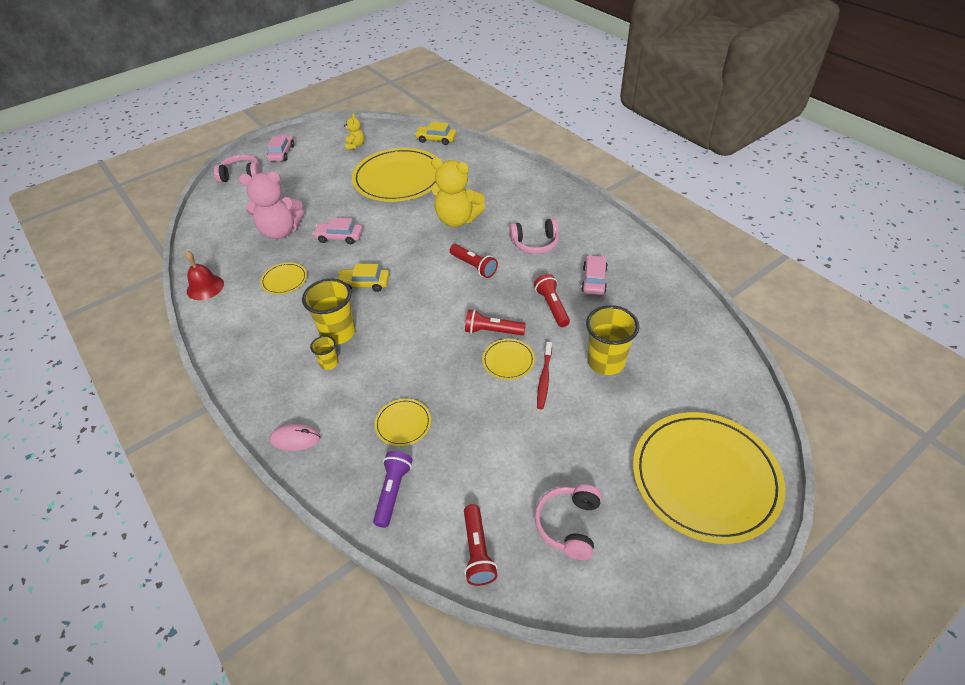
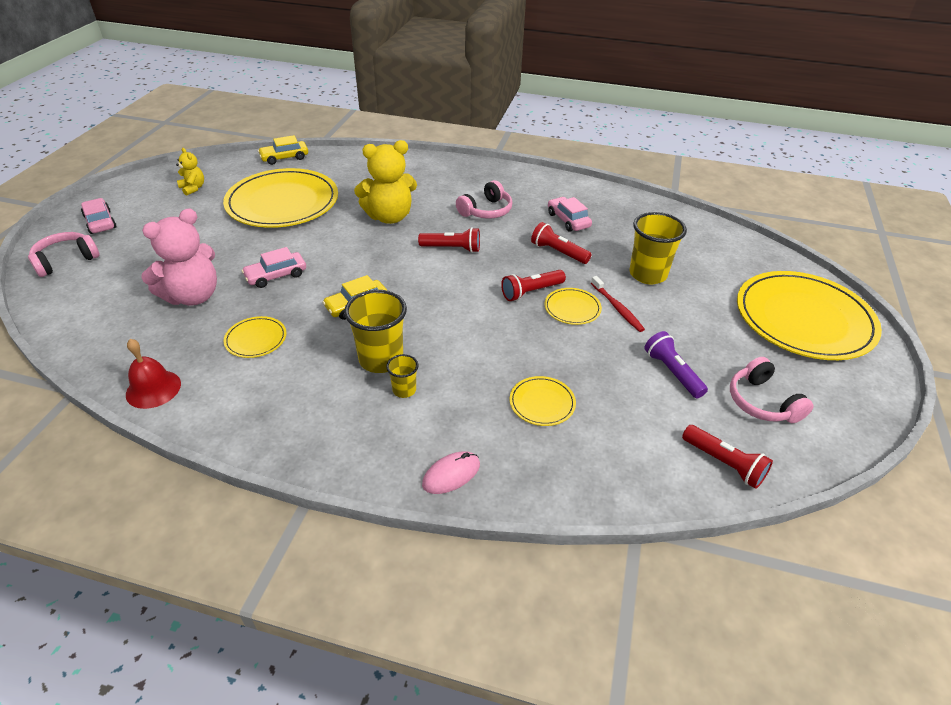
camera: 40 degrees left, 5 degrees down
purple flashlight [373,451,412,528] -> purple flashlight moved to [644,331,708,398]

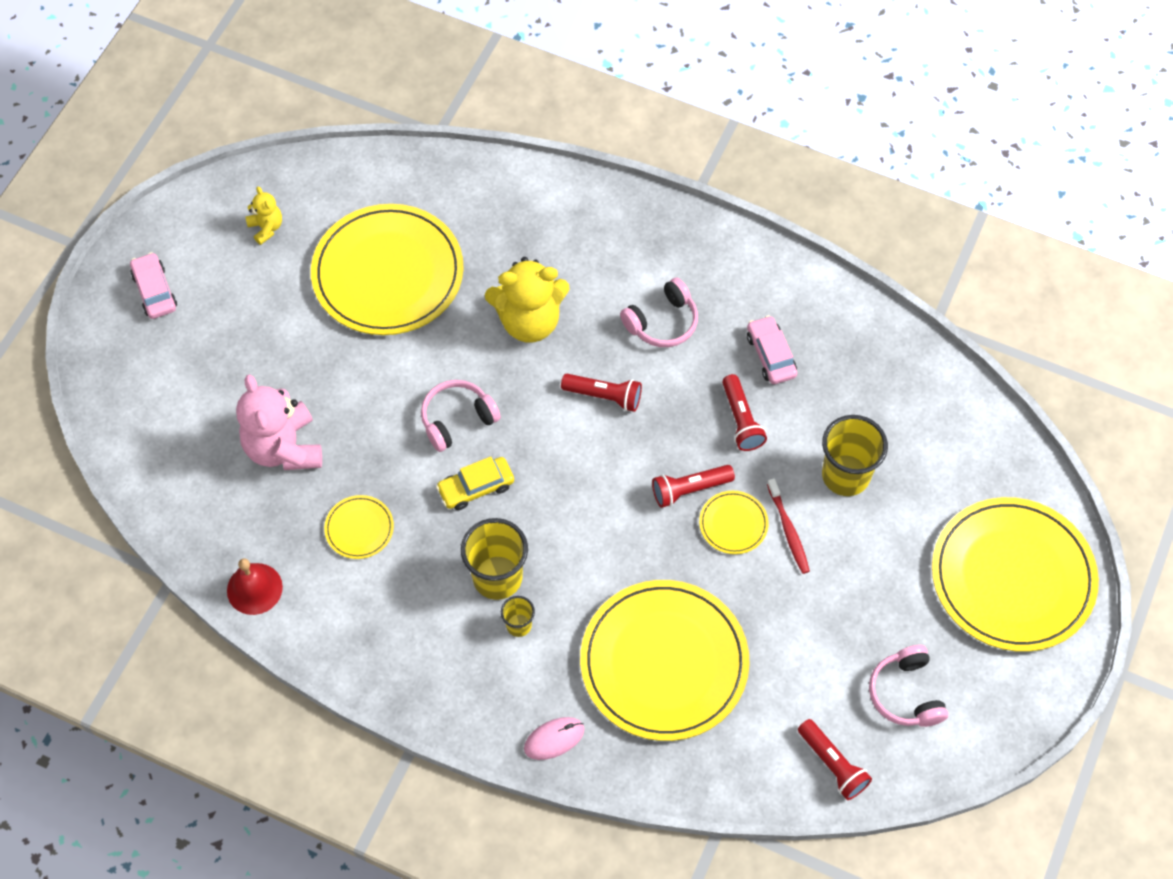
camera: 10 degrees right, 20 degrees up
pink headphones [28,232,100,277] -> pink headphones moved to [421,380,501,452]
pink teddy bear [141,208,217,306] -> pink teddy bear turned 105 degrees clockwise [236,374,322,470]
pink car [241,247,306,288] -> none
yellow car [258,135,308,165] -> none
yellow plate [509,376,576,426] -> yellow plate [580,580,750,741], size x2.35
red flashlight [531,222,592,264] -> red flashlight turned 150 degrees counterclockwise [722,374,767,451]
purple flashlight [644,331,708,398] -> none

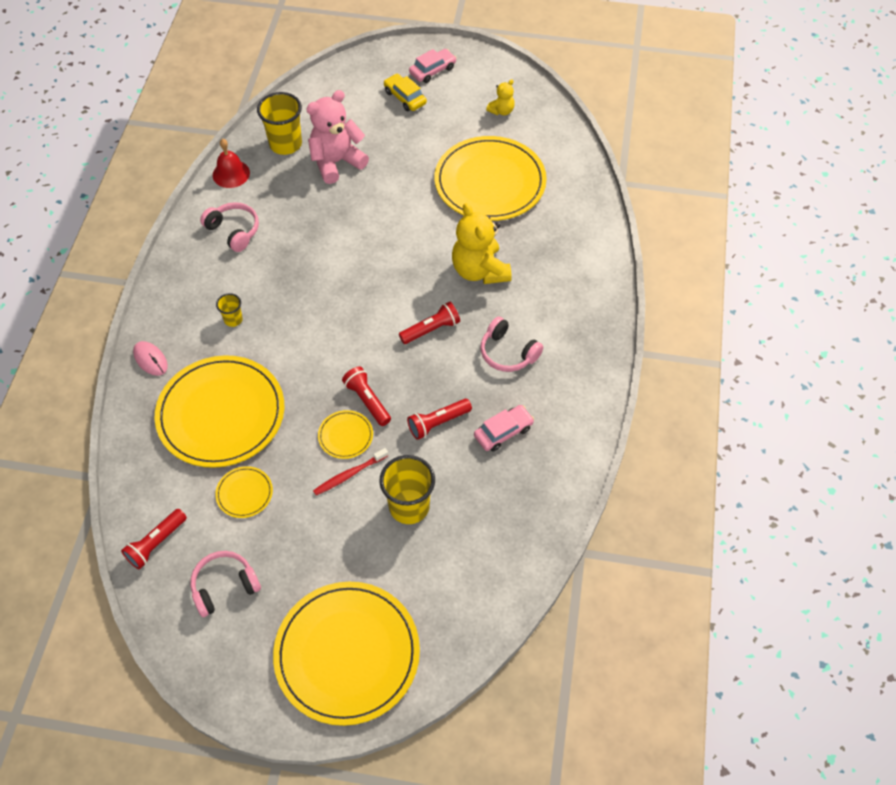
camera: 75 degrees right, 5 degrees down
yellow plate [324,495,394,559] -> yellow plate moved to [215,466,273,518]
pink headphones [421,380,501,452] -> pink headphones moved to [200,202,259,252]
yellow car [436,457,514,510] -> yellow car moved to [384,74,427,111]
yellow cup [461,518,528,600] -> yellow cup moved to [257,92,302,155]
red flashlight [561,374,642,412] -> red flashlight turned 120 degrees counterclockwise [399,301,460,344]

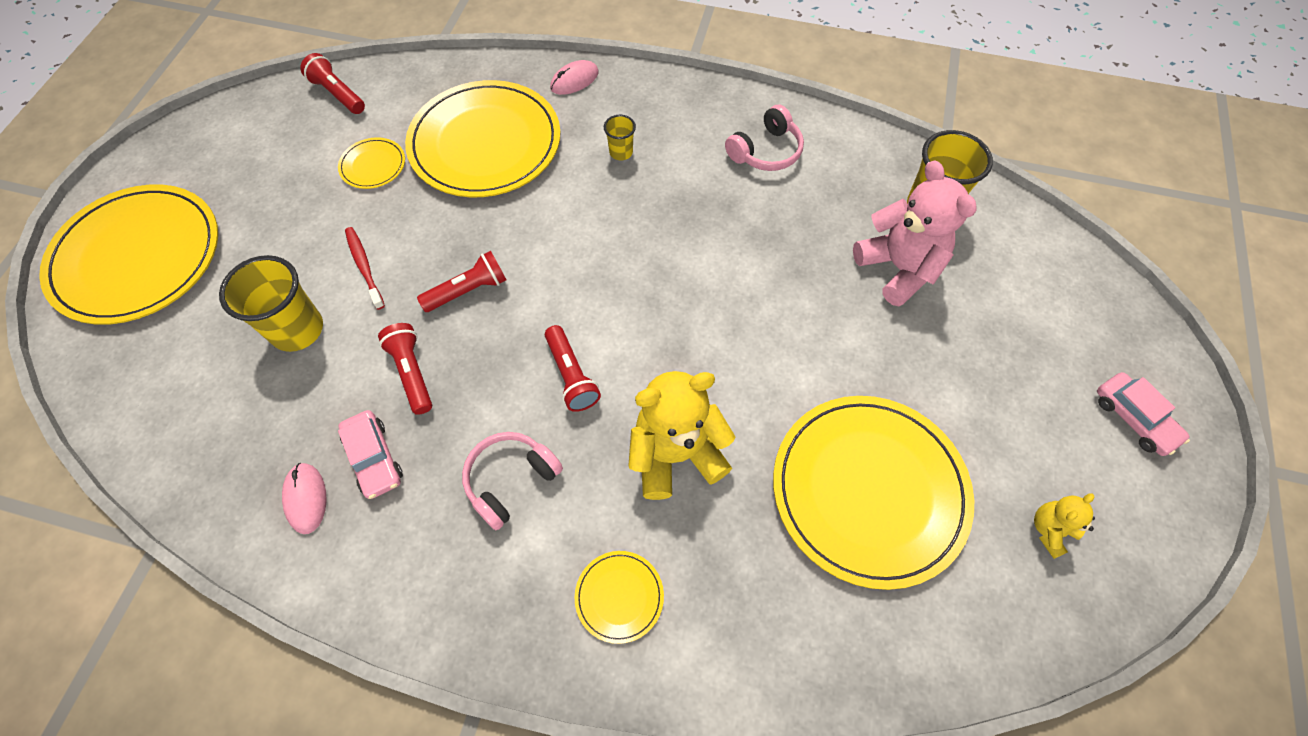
camera: 95 degrees right, 5 degrees up
pink headphones [190,551,261,617] -> none
red bell [213,139,250,188] -> none
yellow plate [318,410,373,459] -> yellow plate moved to [574,551,664,644]
yellow car [384,74,427,111] -> none
yellow teddy bear [486,79,515,115] -> yellow teddy bear turned 90 degrees clockwise [1034,493,1095,559]
none -> pink mouse [282,463,327,534]

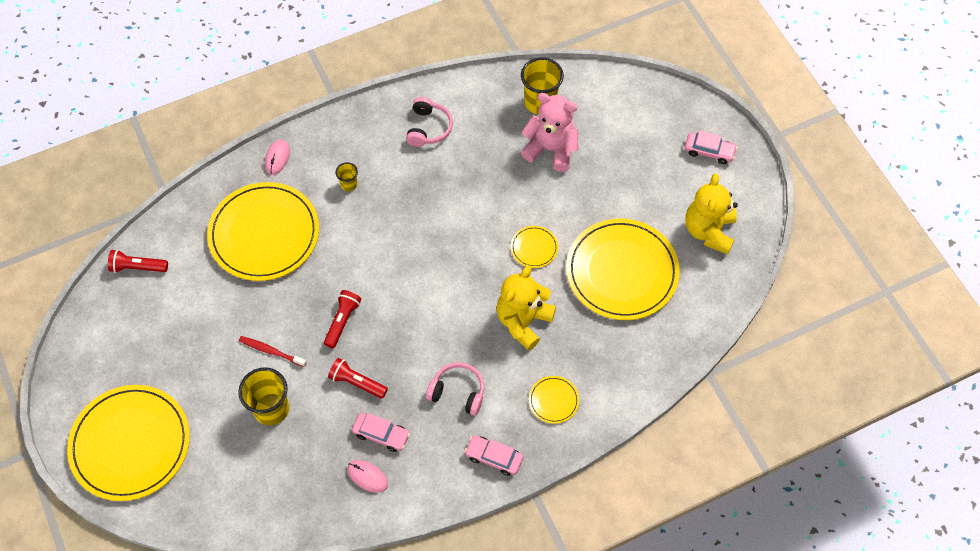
camera: 40 degrees left, 0 degrees up
yellow plate [338,137,405,189] -> yellow plate moved to [511,226,558,268]
pink headphones [462,432,563,530] -> pink headphones turned 105 degrees clockwise [426,362,484,415]
red flashlight [545,325,601,412] -> none
yellow teddy bear [1034,493,1095,559] -> yellow teddy bear [686,173,738,255], size x2.01
none -> pink car [464,435,523,476]

